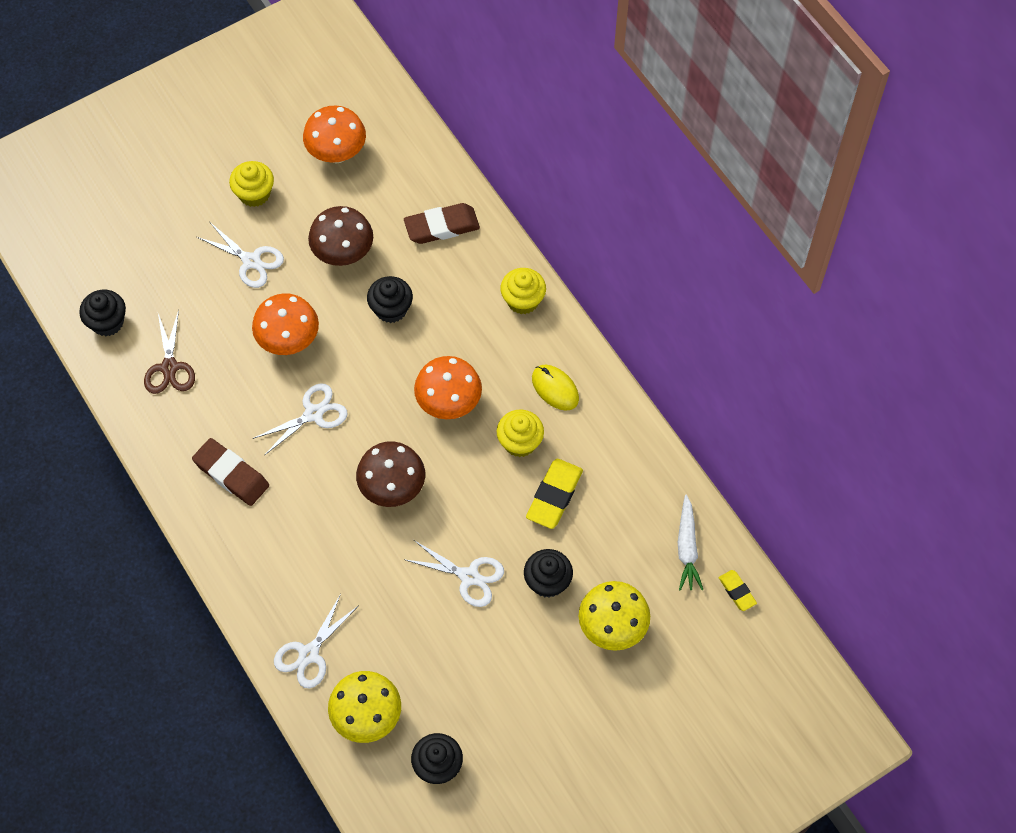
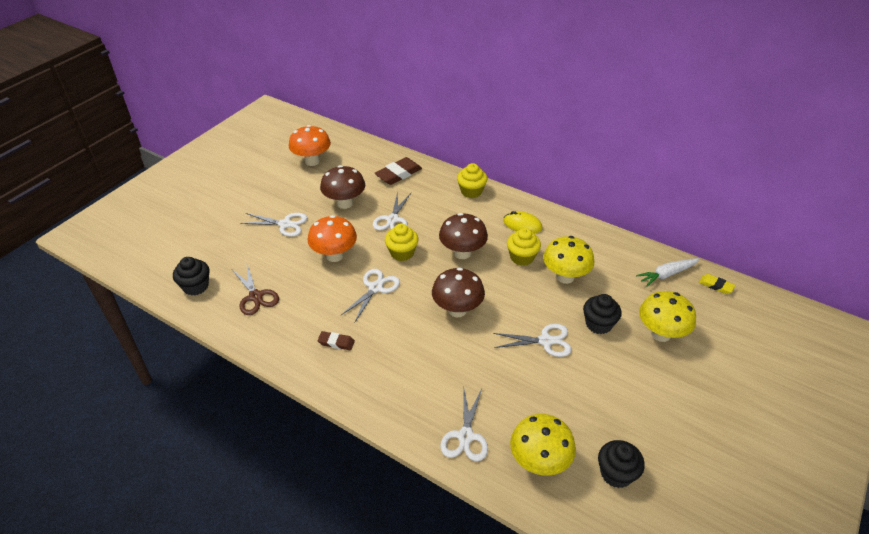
camera: 25 degrees left, 20 degrees down
brown eraser [192,438,269,506] -> brown eraser [318,331,355,350], size x0.56
yellow cupcake [229,161,274,207] -> yellow cupcake moved to [385,224,419,261]
black cupcake [367,276,413,323] -> white scissors [373,192,411,230]
orange mushroom [414,356,482,419] -> brown mushroom [439,213,488,259]
yellow eraser [526,459,583,529] -> yellow mushroom [543,236,595,284]
white carrot [678,494,703,591] -> white carrot turned 90 degrees clockwise [636,258,700,287]

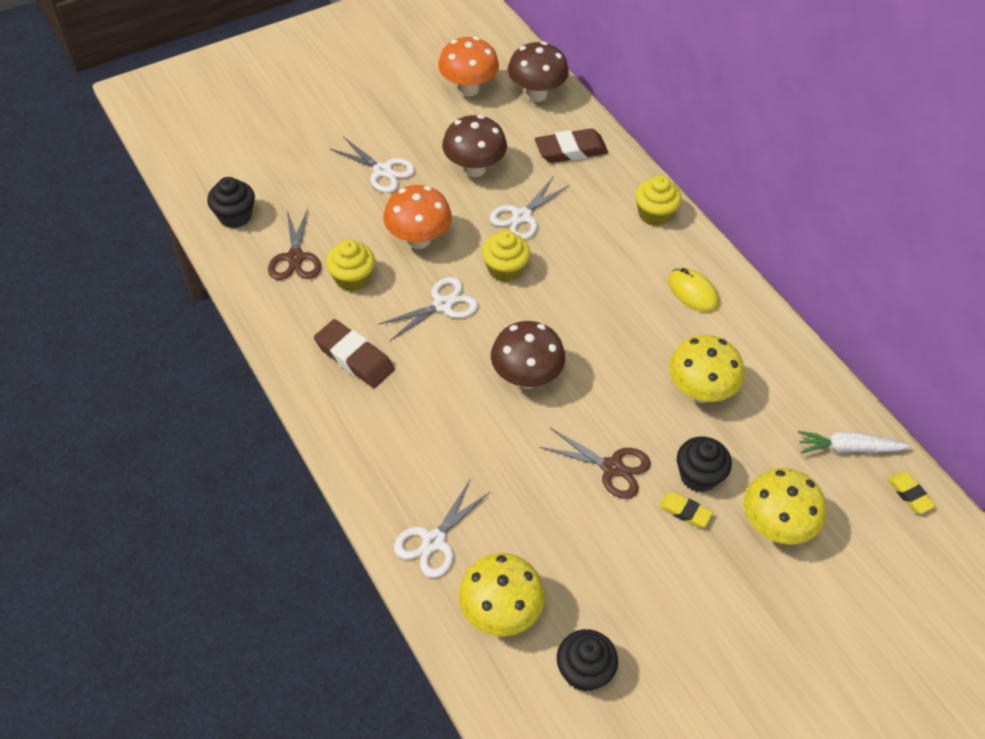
camera: 25 degrees right, 10 degrees up
brown eraser [318,331,355,350] -> brown eraser [314,319,394,388], size x1.78
brown mushroom [439,213,488,259] -> brown mushroom moved to [508,42,569,102]
white scissors [493,324,572,357] -> brown scissors [540,428,651,499]
yellow cupcake [507,228,541,266] -> yellow cupcake moved to [326,240,375,292]
none -> yellow eraser [659,492,713,528]

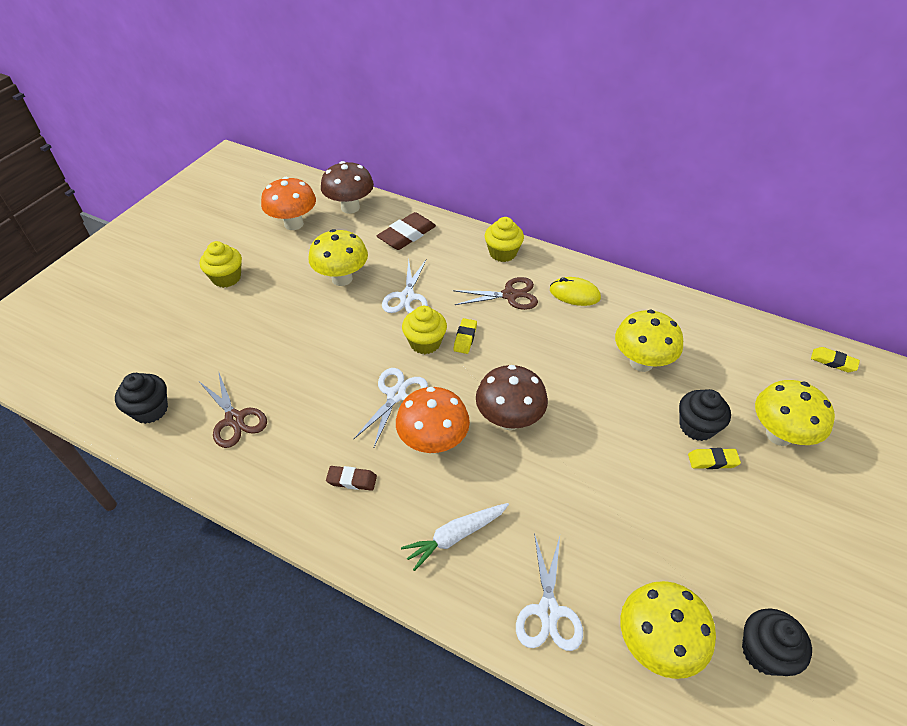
camera: 30 degrees left, 5 degrees down
brown eraser [314,319,394,388] -> brown eraser [326,466,377,491], size x0.56
yellow cupcake [326,240,375,292] -> yellow cupcake moved to [200,241,242,288]
white scissors [330,137,415,193] -> none
orange mushroom [383,185,452,249] -> orange mushroom moved to [396,387,470,453]
brown mushroom [442,115,507,177] -> yellow mushroom [308,229,368,286]
brown scissors [540,428,651,499] -> brown scissors moved to [453,277,538,310]
white carrot [798,431,912,454] -> white carrot moved to [401,503,509,571]
none -> yellow eraser [453,318,477,354]

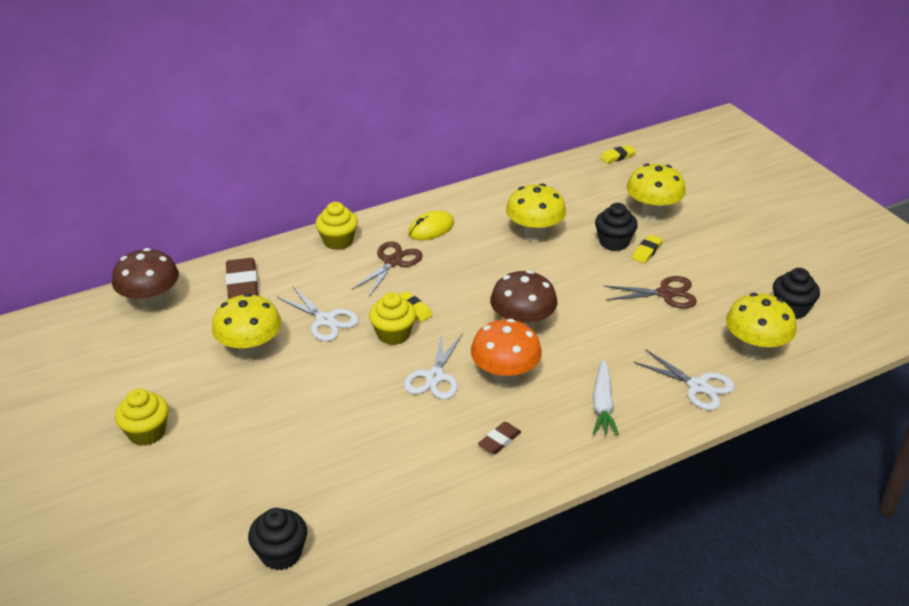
camera: 55 degrees left, 10 degrees down
brown scissors [200,371,267,448] -> brown scissors moved to [604,276,697,308]
orange mushroom [261,177,316,230] -> none
white scissors [353,368,428,447] -> white scissors turned 135 degrees counterclockwise [404,332,463,400]

